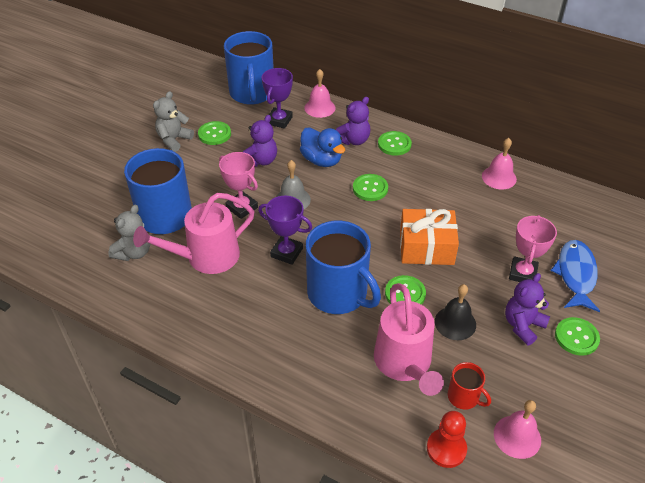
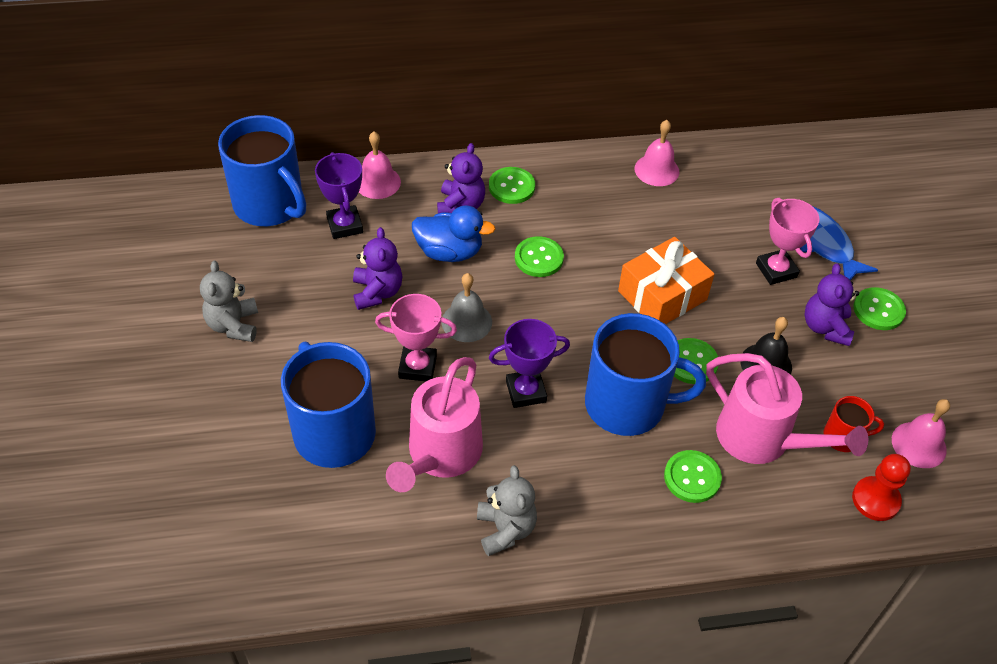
camera: 40 degrees left, 5 degrees up
grey teddy bear [108,205,150,261] -> grey teddy bear moved to [477,465,537,556]
green button [198,121,231,145] -> green button moved to [664,450,722,503]

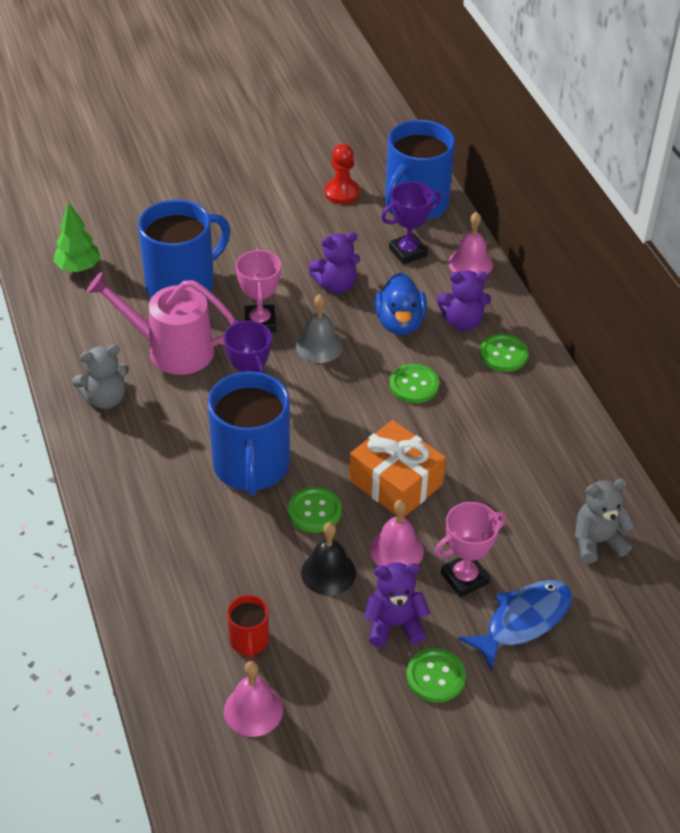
camera: 80 degrees right, 5 degrees down
grey teddy bear [200,261,258,342] -> grey teddy bear moved to [575,479,635,563]
pink bell [635,120,679,186] -> pink bell moved to [370,500,424,566]
green button [664,450,722,503] -> none
pink watering can [706,353,868,464] -> none
red pawn [852,454,911,521] -> red pawn moved to [324,144,360,204]
none -> green tree [53,202,101,272]

